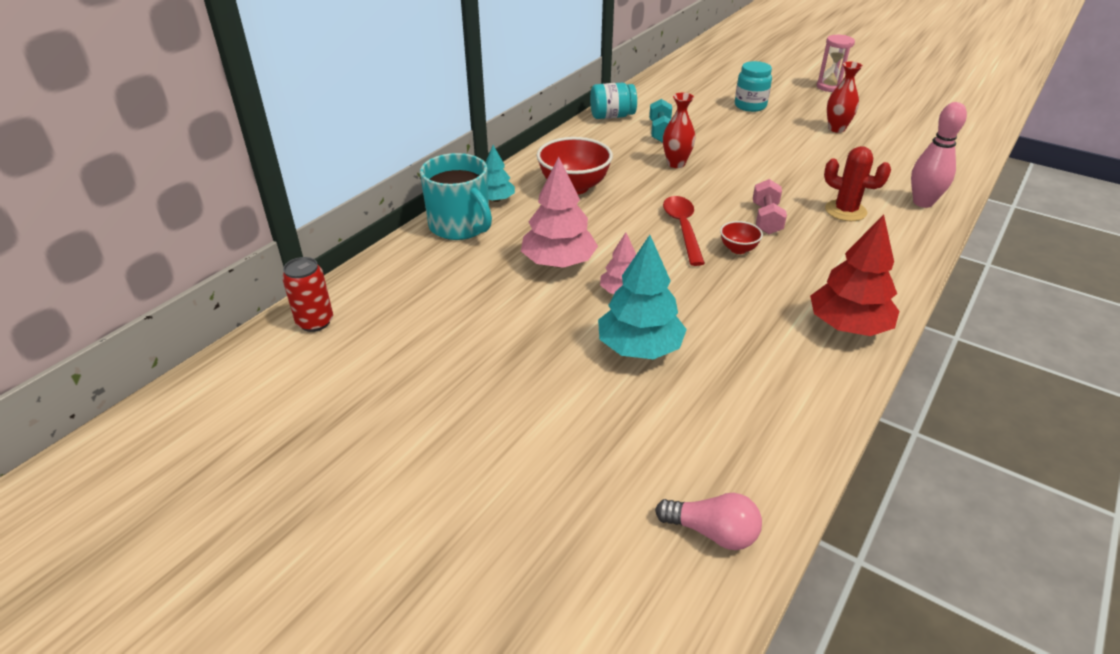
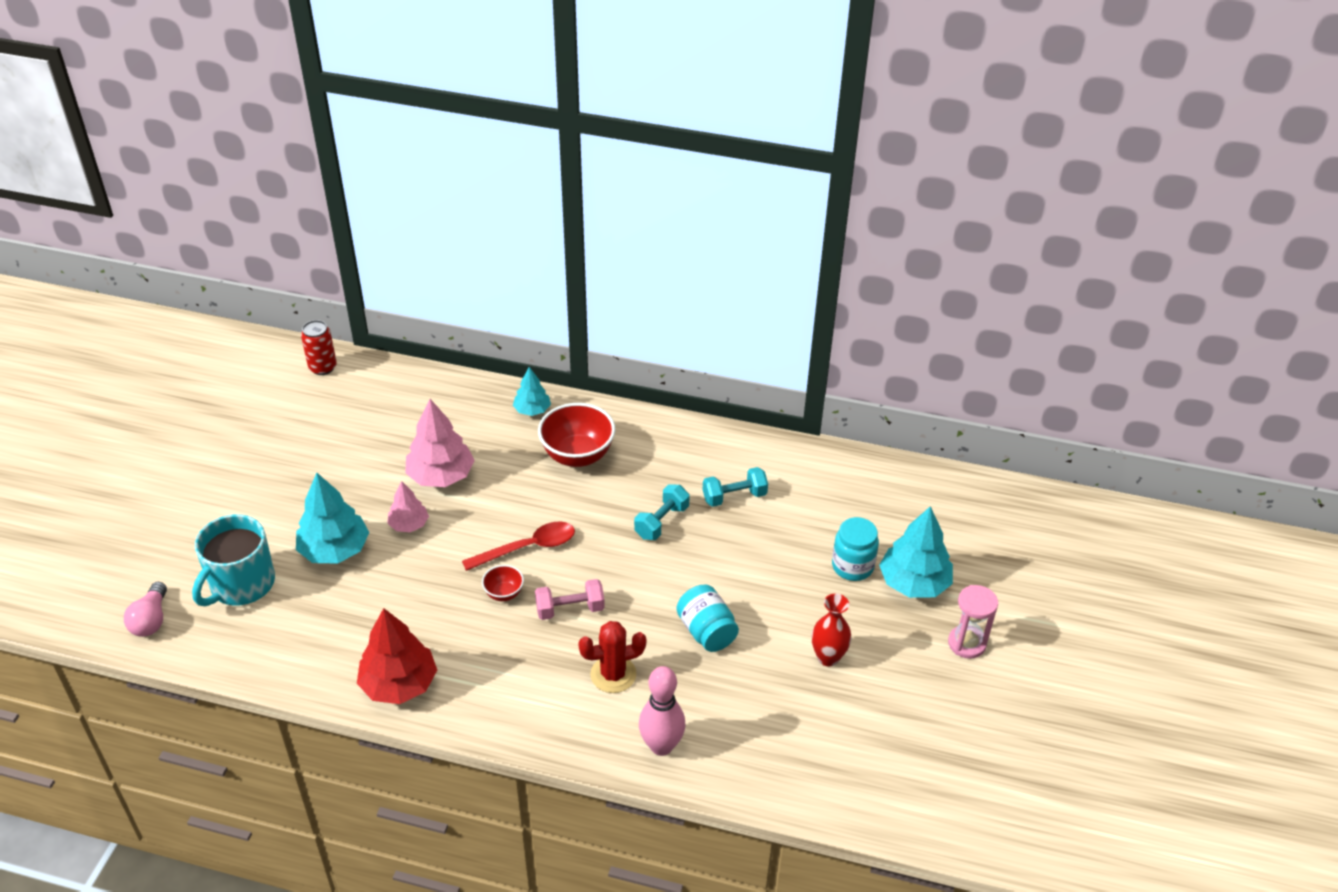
camera: 70 degrees right, 5 degrees up
turquoise mug [420,153,492,240] -> turquoise mug moved to [192,514,275,606]
turquoise jar [590,83,637,119] -> turquoise jar moved to [676,585,739,652]
red vase [663,93,696,168] -> turquoise dumbbell [634,484,690,540]
red cactus [824,146,891,221] -> red cactus turned 60 degrees clockwise [578,621,646,693]
none -> turquoise tree [879,506,953,598]

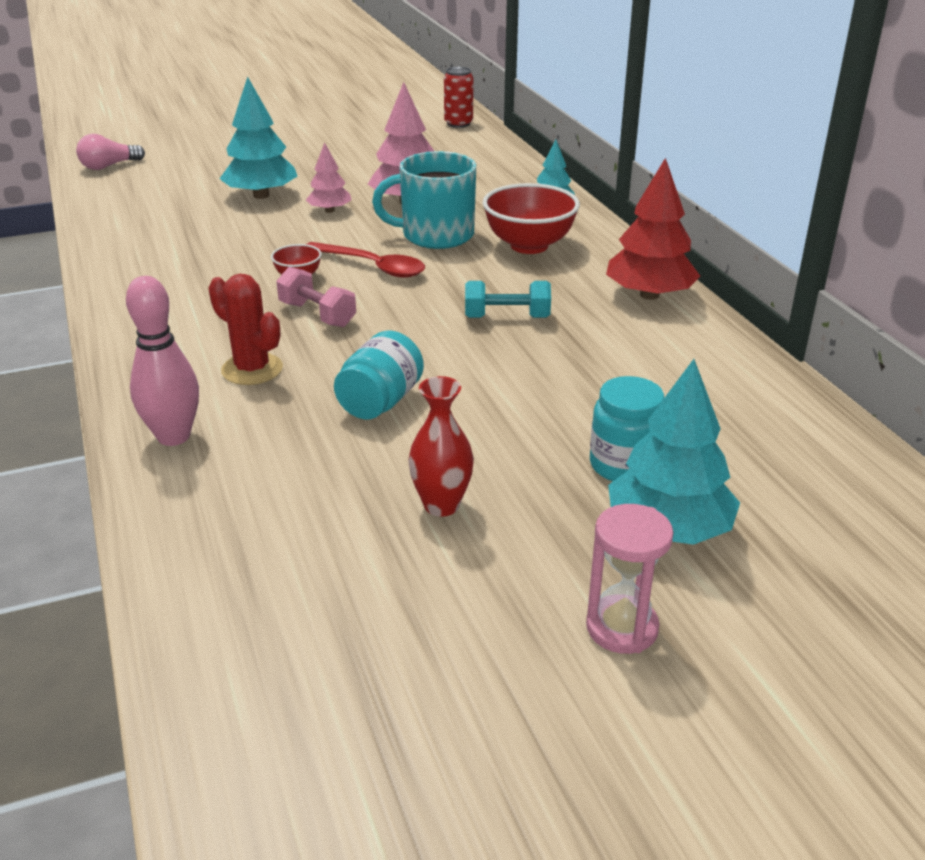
camera: 55 degrees right, 10 degrees down
turquoise mug [192,514,275,606] -> turquoise mug moved to [372,151,476,249]
red tree [357,608,437,704] -> red tree moved to [606,158,700,300]
turquoise dumbbell [703,467,768,507] -> none

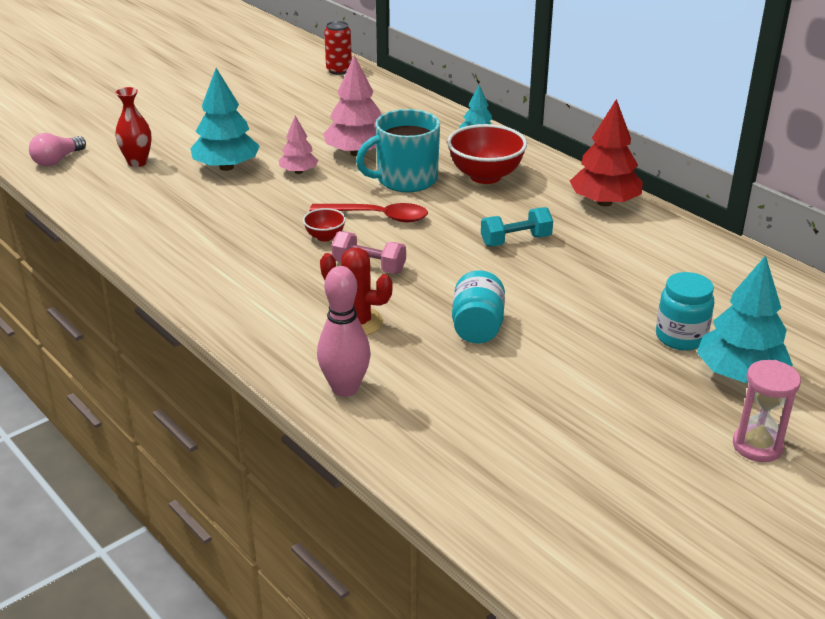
camera: 20 degrees left, 0 degrees up
red vase [408,376,474,517] -> red vase moved to [115,87,152,167]

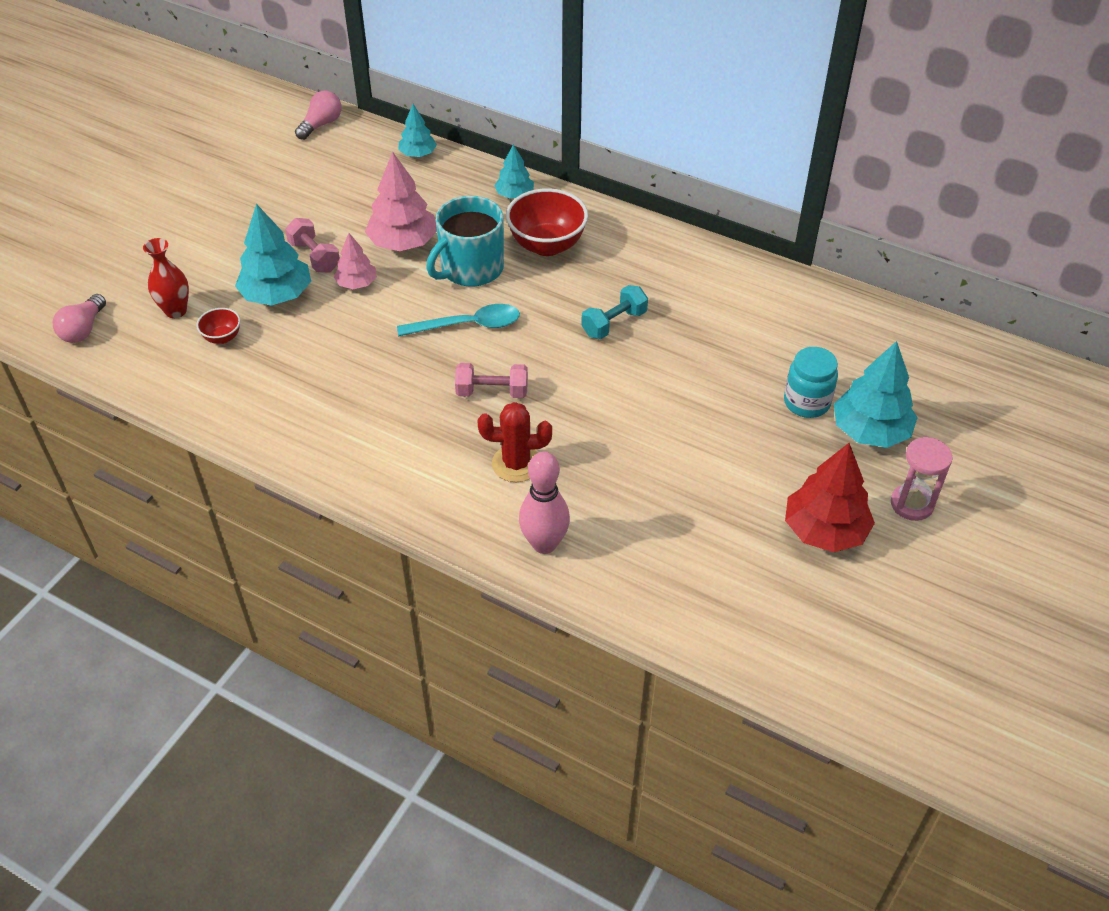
camera: 20 degrees left, 15 degrees up
red bowl [303,208,346,242] -> red bowl moved to [196,308,240,344]
red spoon [310,203,428,222] -> turquoise spoon [397,304,520,336]
red can [324,21,352,75] -> pink light bulb [295,90,342,140]
turquoise jar [452,270,505,343] -> none
red tree [570,99,643,206] -> red tree moved to [785,443,875,552]
none -> pink dumbbell [285,218,340,273]
none -> turquoise tree [398,104,437,157]

